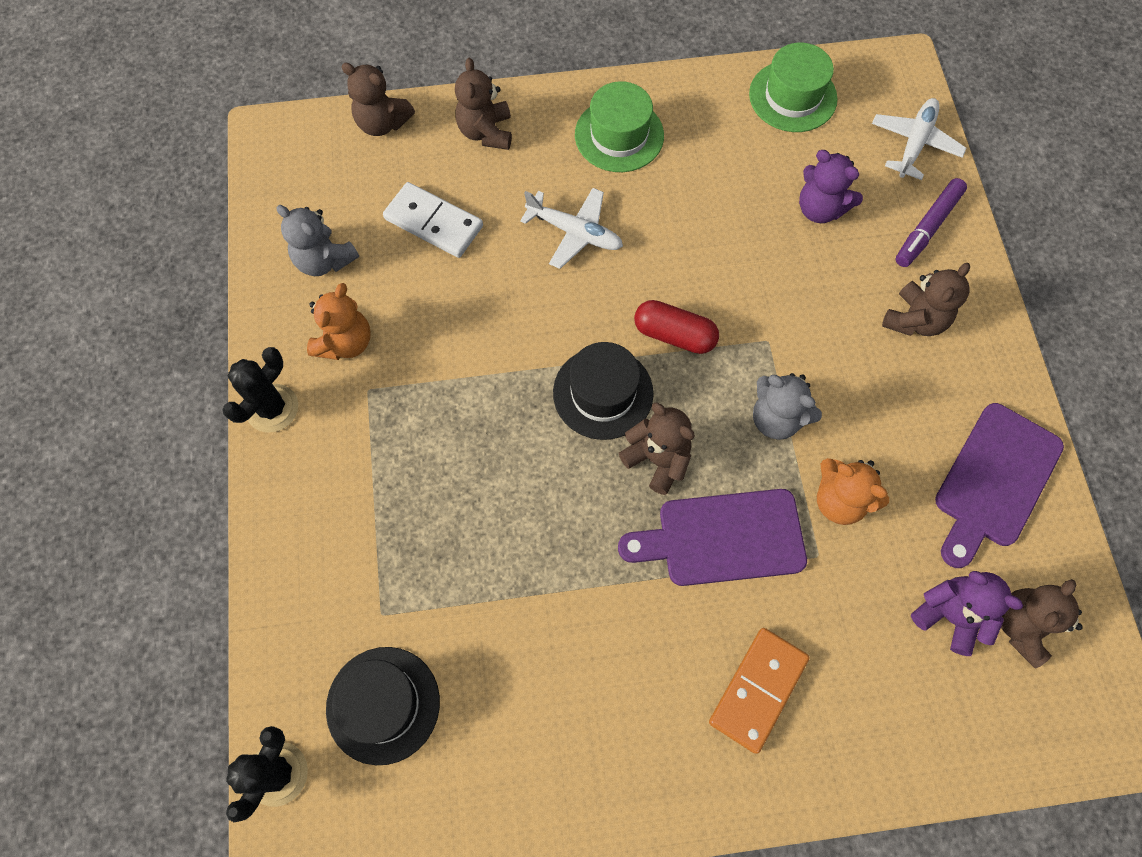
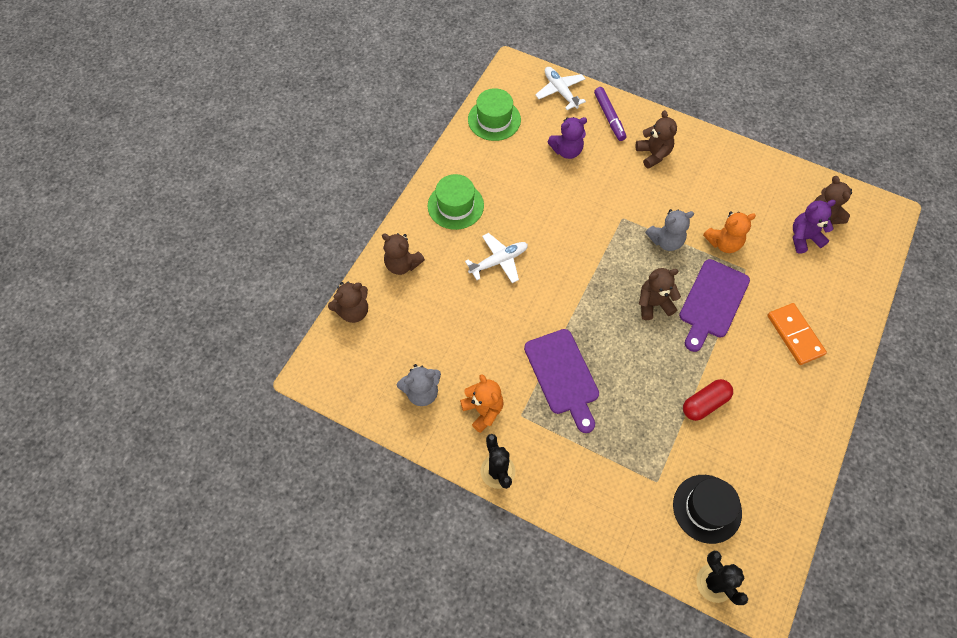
camera: 55 degrees left, 5 degrees down
white domino [383,182,483,258] -> none
black hat [553,342,654,440] -> none
red capsule [634,300,719,354] -> red capsule moved to [683,379,733,421]
purple cutting board [935,403,1064,568] -> purple cutting board moved to [524,329,599,433]

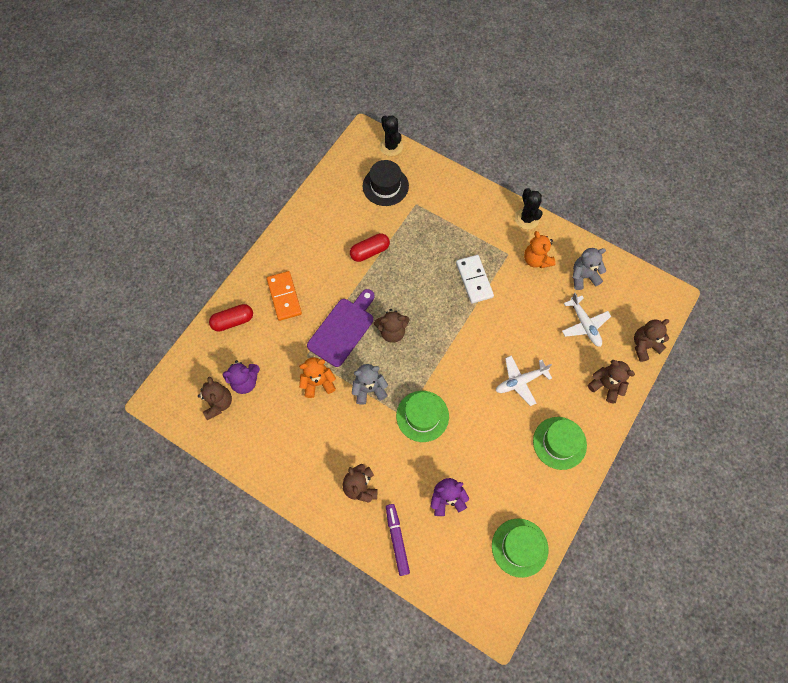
camera: 175 degrees left, 5 degrees up
purple cutting board [524,329,599,433] -> white domino [456,255,494,303]
white plane [535,67,586,110] -> white plane moved to [562,293,611,347]
none -> red capsule [209,304,253,332]
none -> green hat [396,391,449,442]

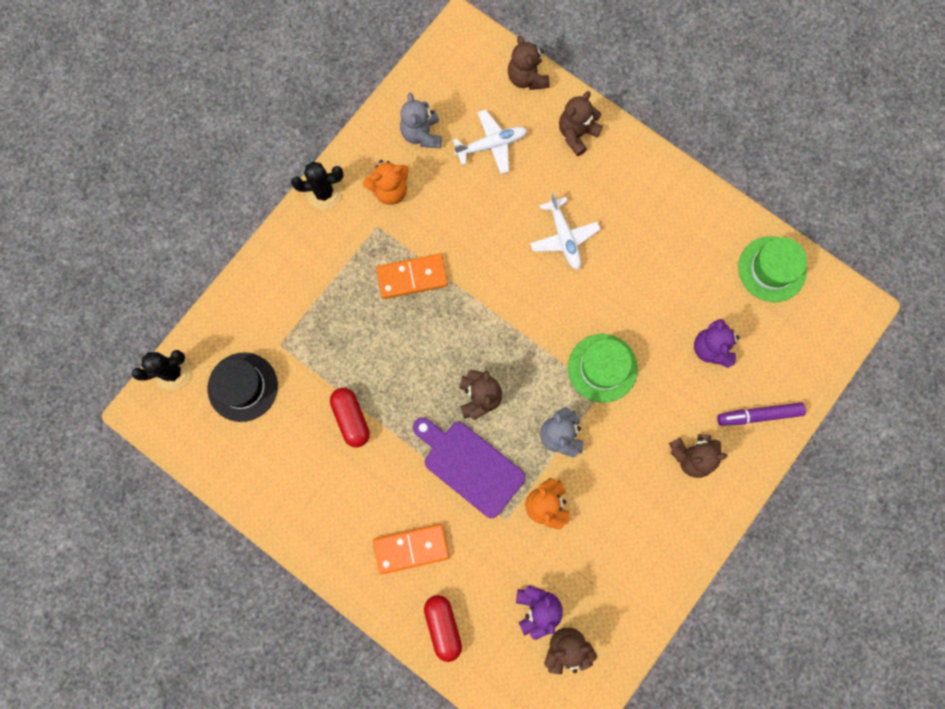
camera: 85 degrees left, 10 degrees up
white domino [456,255,494,303] -> orange domino [376,254,448,299]
green hat [533,417,587,470] -> none

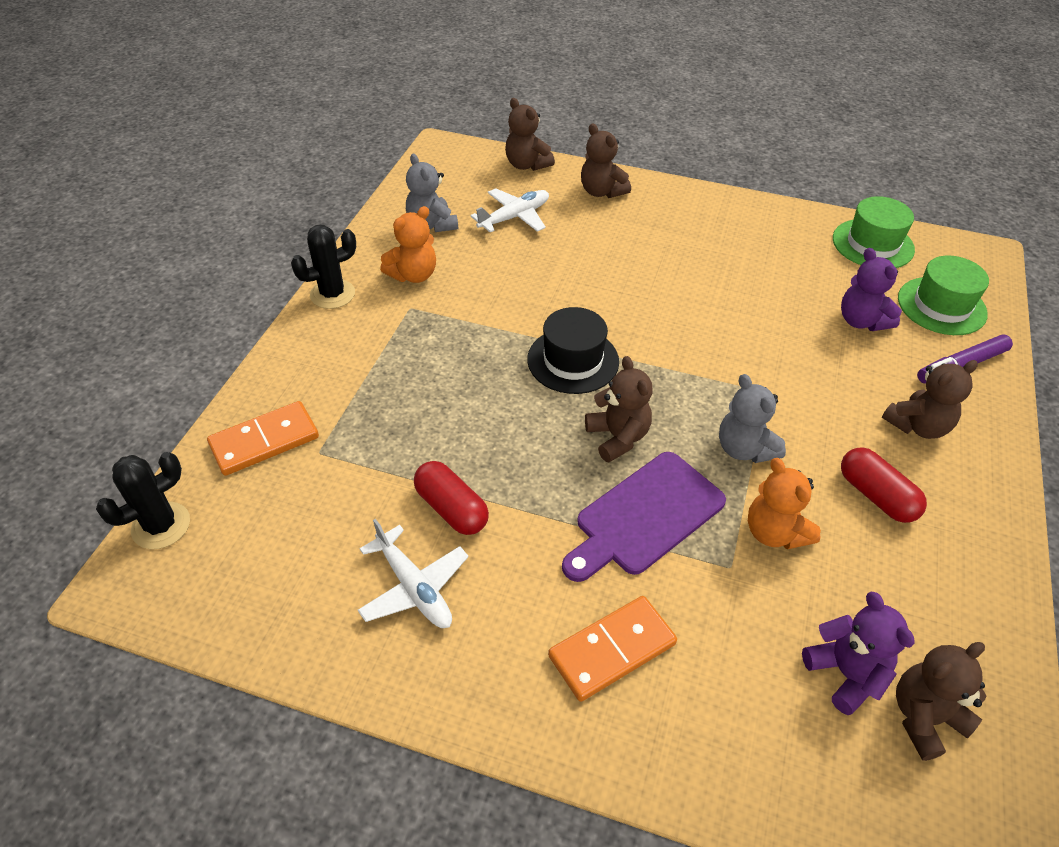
camera: 20 degrees left, 30 degrees down
black hat [208,353,278,422] -> black hat moved to [527,307,619,394]
orange domino [376,254,448,299] -> orange domino moved to [207,401,319,476]
purple cutting board [413,417,526,518] -> purple cutting board turned 60 degrees counterclockwise [562,452,726,582]
red capsule [424,595,462,662] -> red capsule moved to [841,447,927,523]
white plane [530,193,601,270] -> white plane moved to [358,519,469,628]
brown teddy bear [559,91,603,156] -> brown teddy bear turned 60 degrees counterclockwise [581,124,631,198]
green hat [568,334,638,403] -> green hat moved to [898,256,989,335]

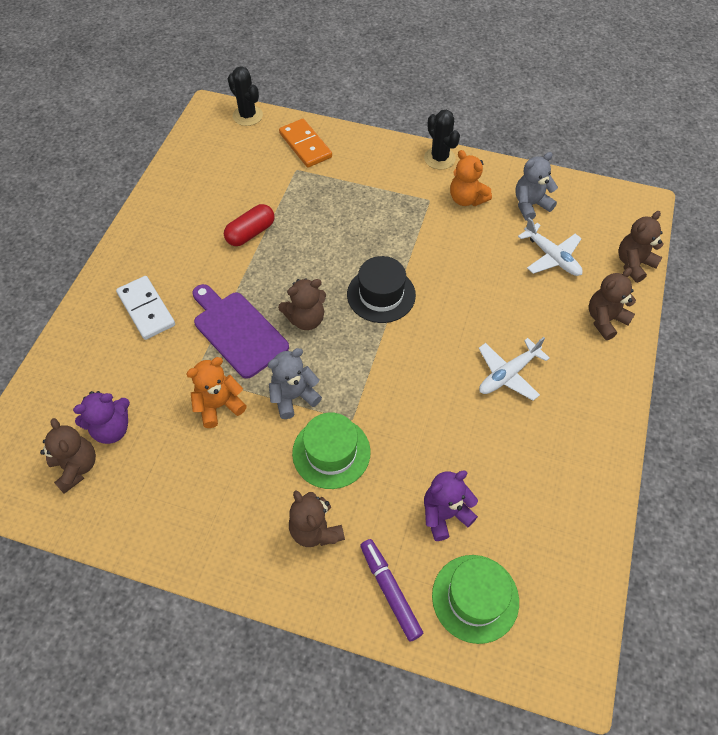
camera: 90 degrees right, 10 degrees up
white plane [358,519,469,628] -> white plane moved to [479,337,550,401]
orange domino [548,596,677,702] -> white domino [116,276,175,340]
green hat [833,196,915,268] -> green hat moved to [292,412,370,489]
red capsule [841,447,927,523] -> none

